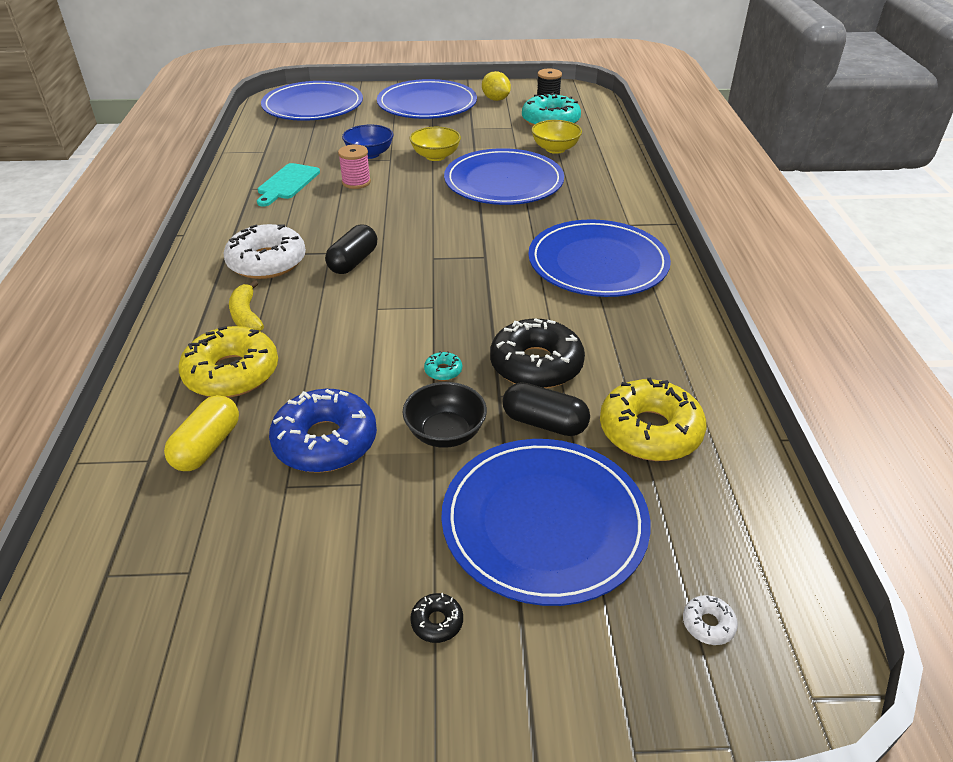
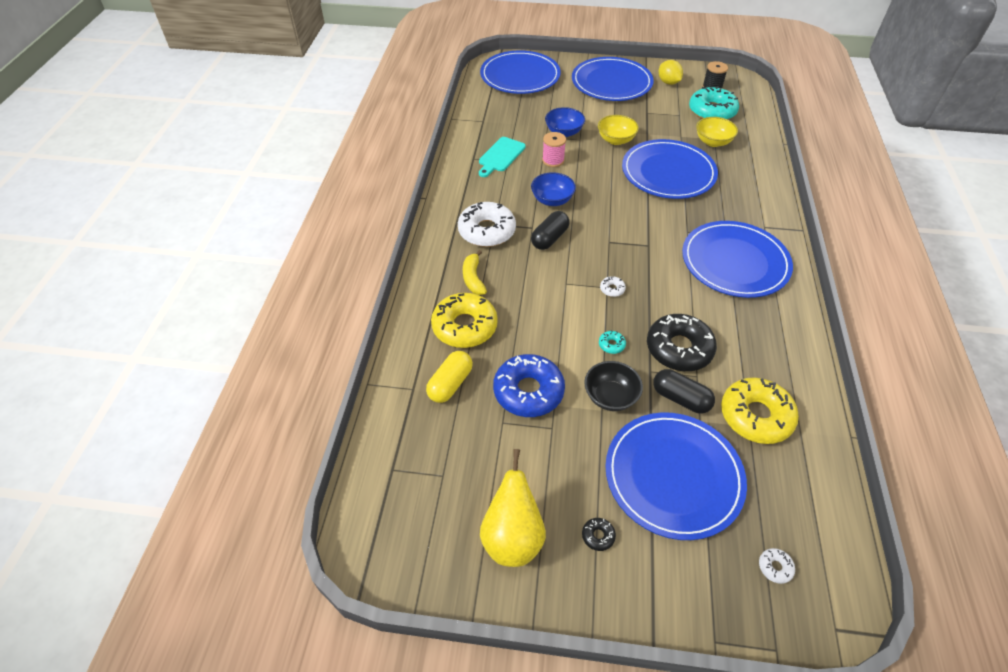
camera: 10 degrees right, 10 degrees up
none -> yellow pear [480,449,546,567]
none -> blue bowl [531,172,576,206]
none -> white donut [600,276,626,297]

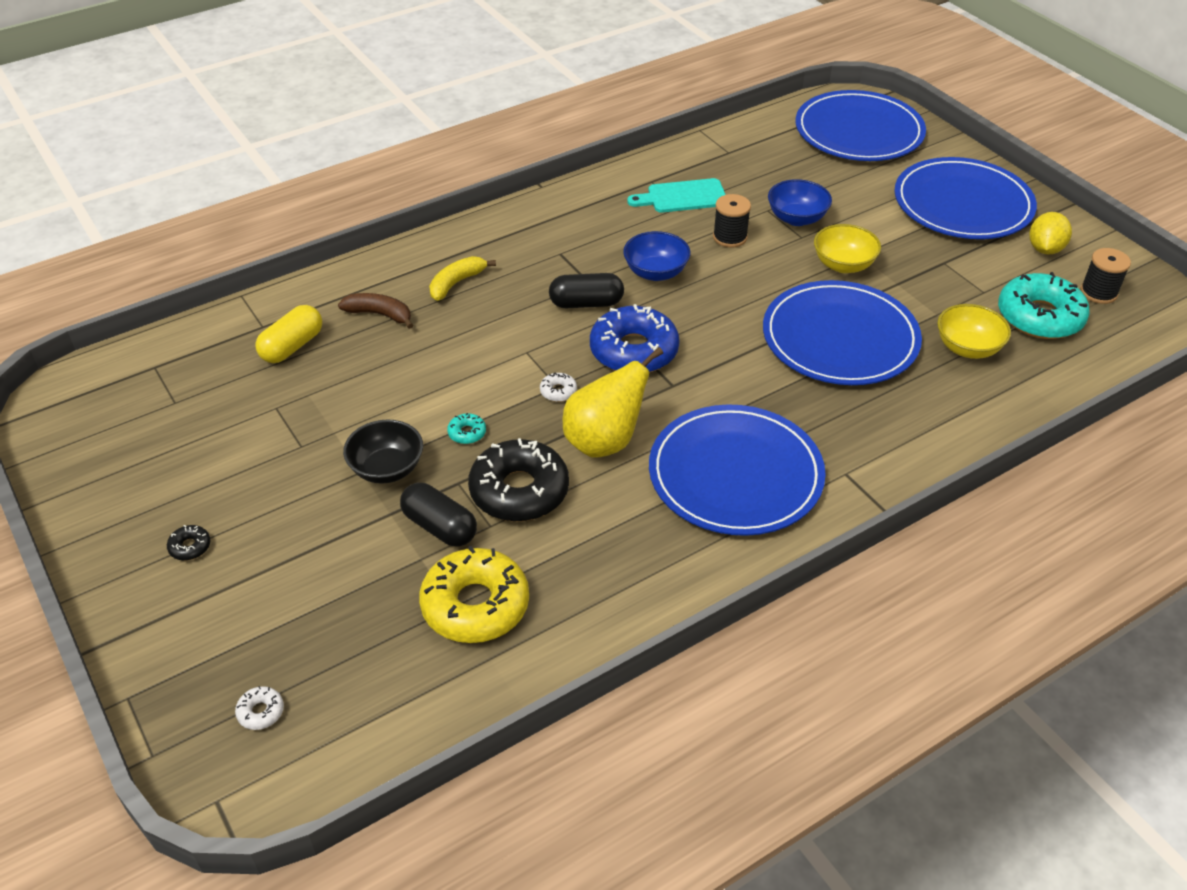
camera: 50 degrees right, 5 degrees down
yellow capsule [426,351,473,403] -> yellow capsule turned 45 degrees counterclockwise [256,305,322,363]
yellow donut [431,293,498,348] -> brown banana [338,293,413,329]
white donut [458,202,516,247] -> none
yellow pear [480,449,546,567] -> yellow pear moved to [563,347,663,458]
blue donut [493,354,565,417] -> blue donut moved to [590,304,679,373]
pink spool [542,132,566,167] -> black spool [713,194,751,247]
blue plate [605,412,747,540] -> none
black capsule [653,369,715,414] -> black capsule turned 45 degrees counterclockwise [400,483,477,547]

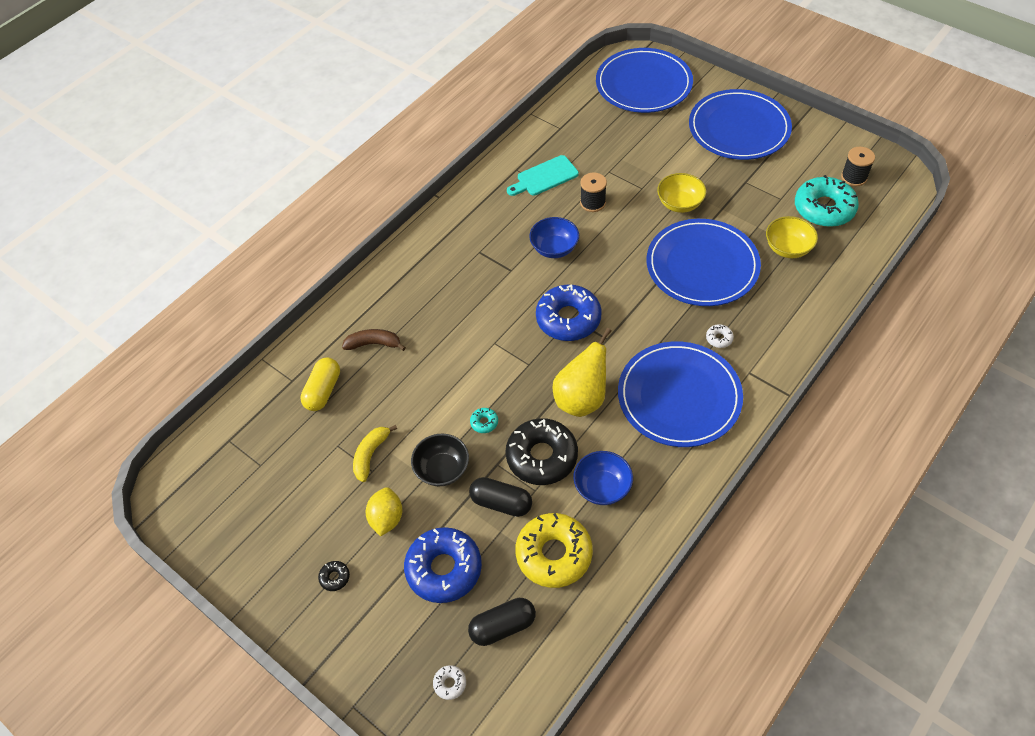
camera: 15 degrees left, 10 degrees up
yellow banana [429,256,496,301] -> yellow banana moved to [353,425,397,482]
white donut [540,372,577,402] -> white donut moved to [706,324,734,348]
black capsule [549,273,624,308] -> black capsule moved to [468,598,536,646]
blue bowl [768,179,832,226] -> blue bowl moved to [573,451,633,505]
yellow lemon [1029,212,1072,255] -> yellow lemon moved to [366,487,403,537]
none -> blue donut [404,527,482,603]

